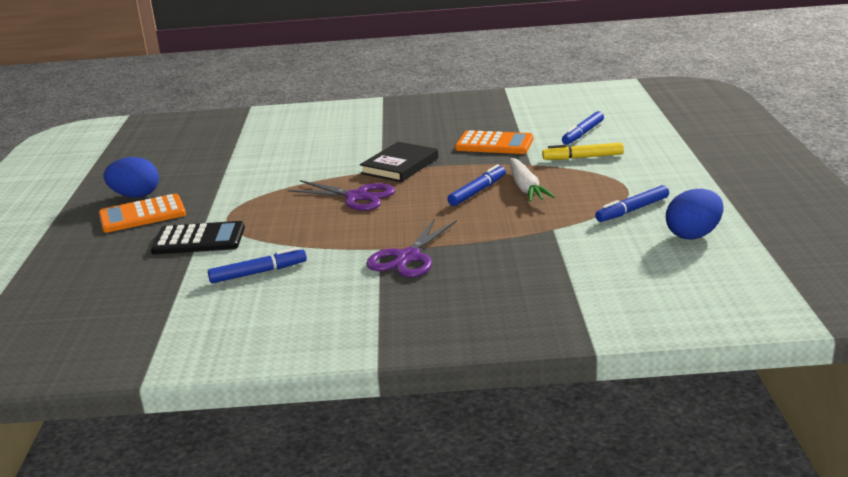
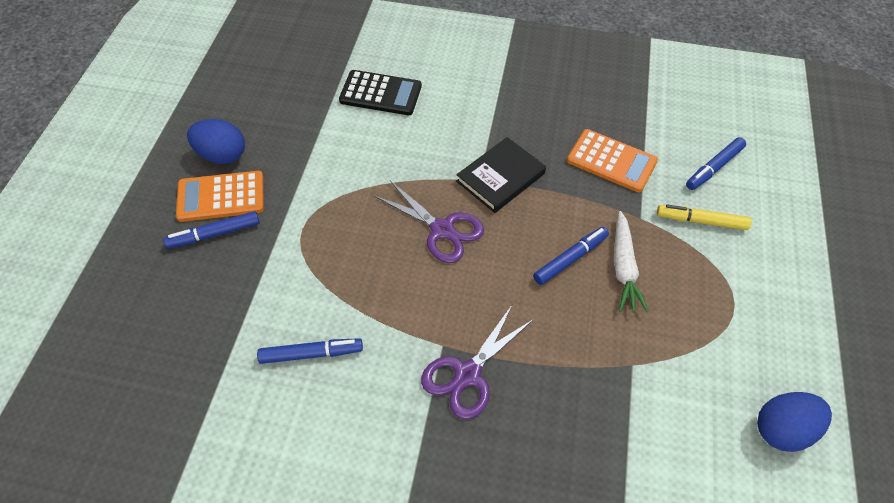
camera: 10 degrees right, 30 degrees up
black calculator [151,221,245,254] -> black calculator moved to [339,70,422,115]
blue marker [595,185,669,222] -> blue marker moved to [163,211,260,249]

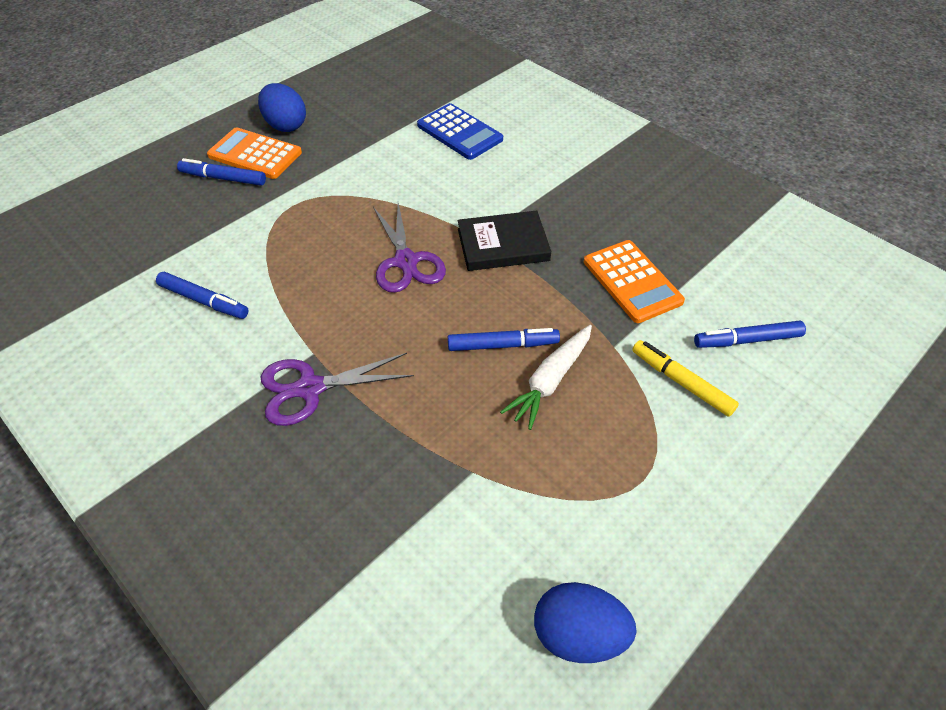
camera: 35 degrees right, 5 degrees down
black calculator [339,70,422,115] -> blue calculator [417,103,503,160]

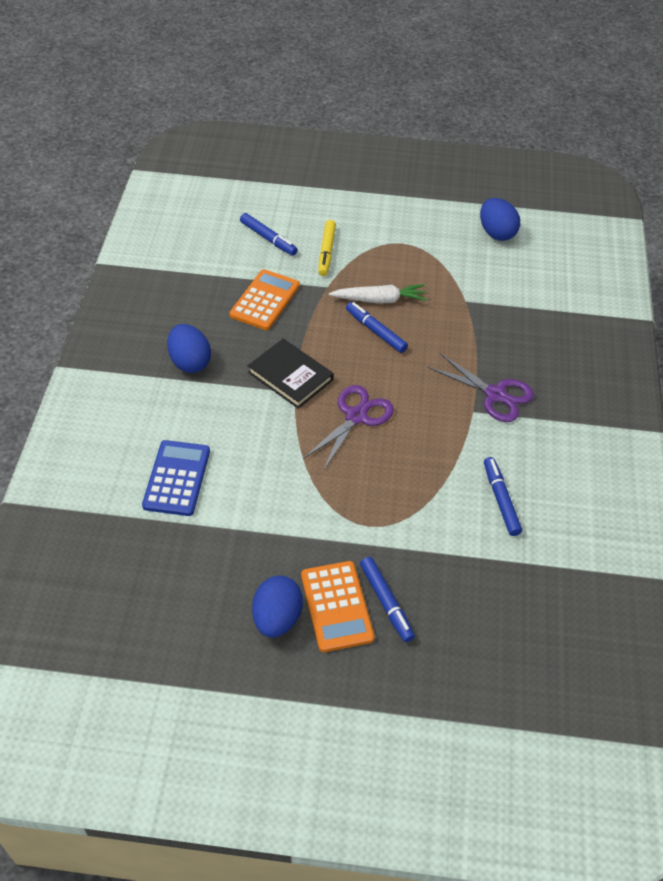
camera: 130 degrees left, 0 degrees up
none -> blue egg [167,324,211,373]

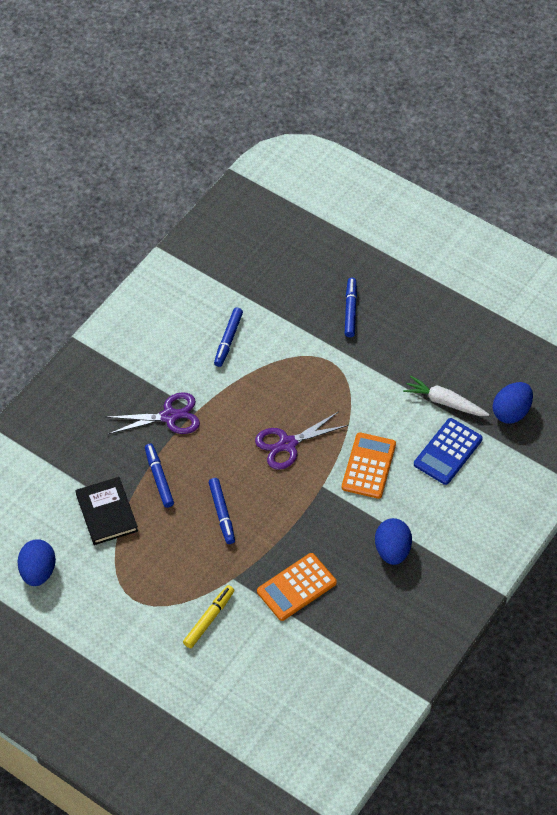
camera: 150 degrees left, 5 degrees up
blue marker [240,213,298,256] -> blue marker moved to [145,444,174,508]
black book [248,339,333,409] -> black book moved to [76,477,138,545]
blue egg [252,576,303,638] -> blue egg moved to [493,382,533,424]
orange calculator [301,561,375,652] -> orange calculator moved to [342,432,396,499]
white carrot [329,284,427,304] -> white carrot moved to [403,376,489,416]
purple scissors [428,353,534,422] -> purple scissors turned 105 degrees clockwise [107,392,200,434]

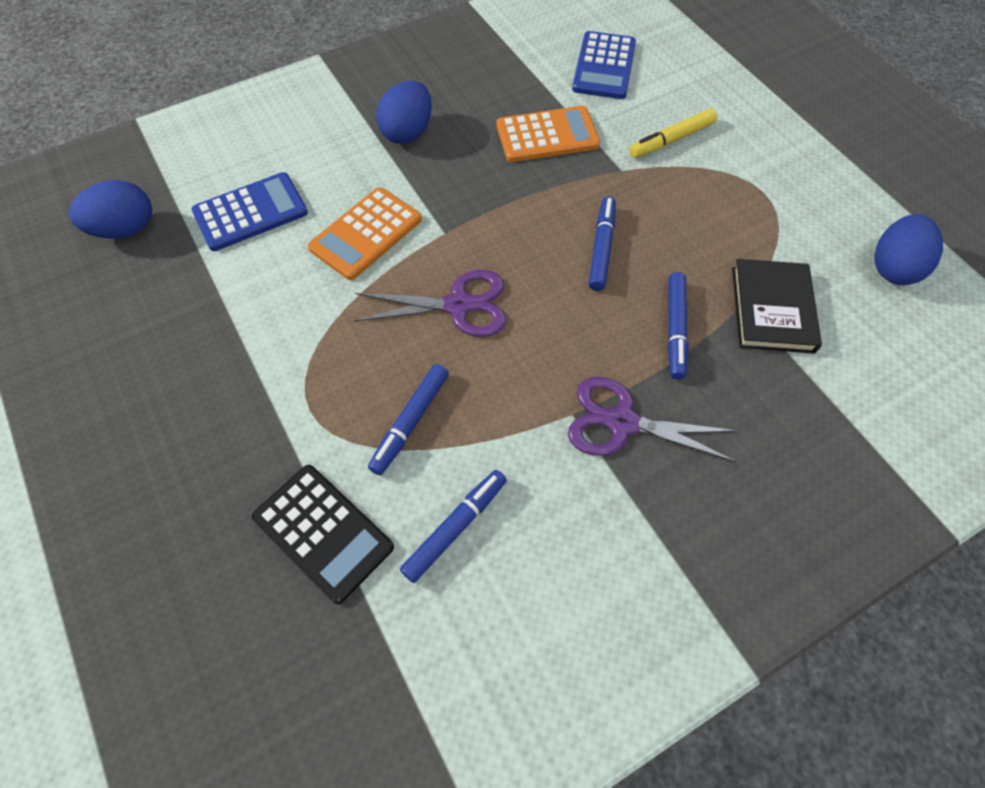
camera: 155 degrees left, 5 degrees up
blue marker [345,278,357,337] -> blue marker moved to [368,364,449,475]
white carrot [403,376,489,416] -> none
none -> black calculator [252,465,394,604]
none -> blue calculator [572,31,636,99]

